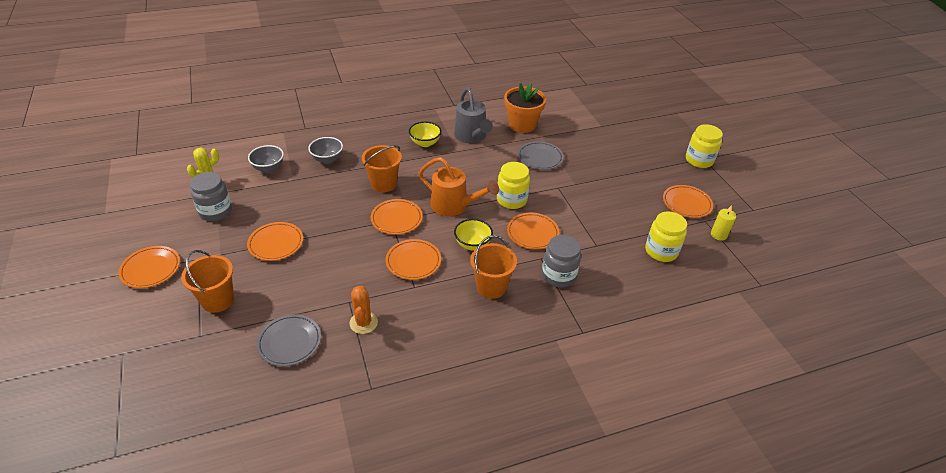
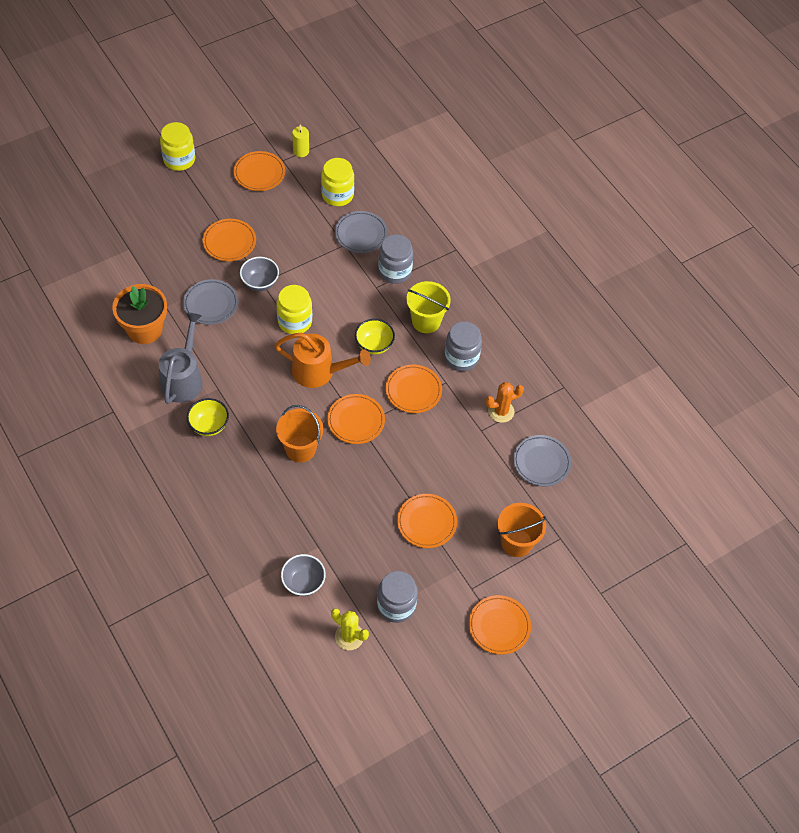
camera: 105 degrees left, 15 degrees up
grey bowl [308,137,343,164] -> grey bowl moved to [240,257,279,291]
orange watering can [419,157,499,216] -> orange watering can turned 90 degrees clockwise [274,333,371,388]
grey watering can [454,87,493,143] -> grey watering can turned 45 degrees counterclockwise [159,312,203,404]
orange bucket [470,235,517,299] -> yellow bucket [406,281,451,333]
orange plate [507,213,559,250] -> orange plate moved to [203,219,256,261]
none -> grey plate [335,211,388,253]
none -> grey jar [444,321,482,371]

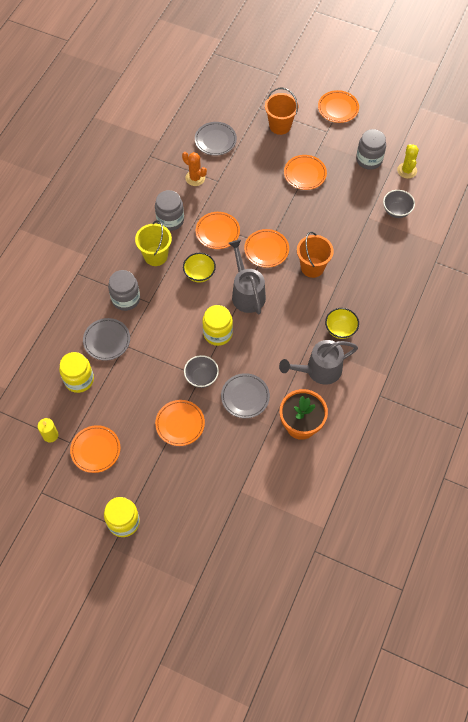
camera: 120 degrees left, 5 degrees up
orange watering can [274,333,371,388] -> grey watering can [228,240,266,314]

